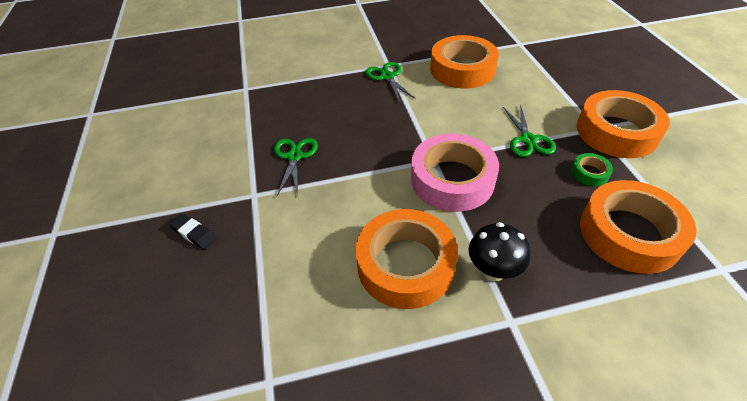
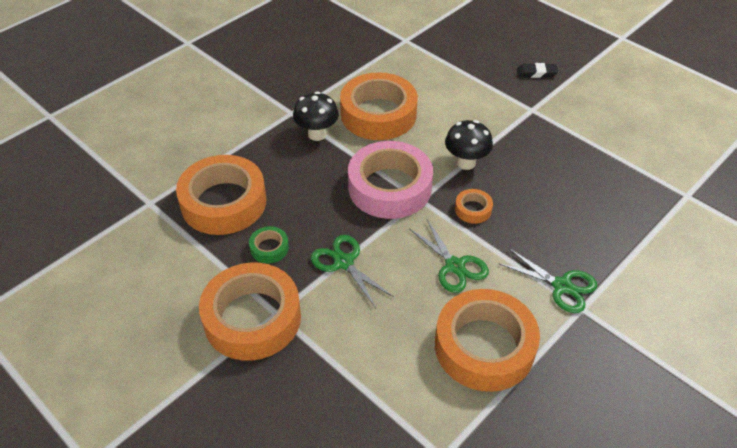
camera: 145 degrees right, 0 degrees up
green scissors [274,138,318,196] -> green scissors moved to [409,220,489,293]
none -> black mushroom [445,120,493,170]
none -> orange tape [455,189,493,224]

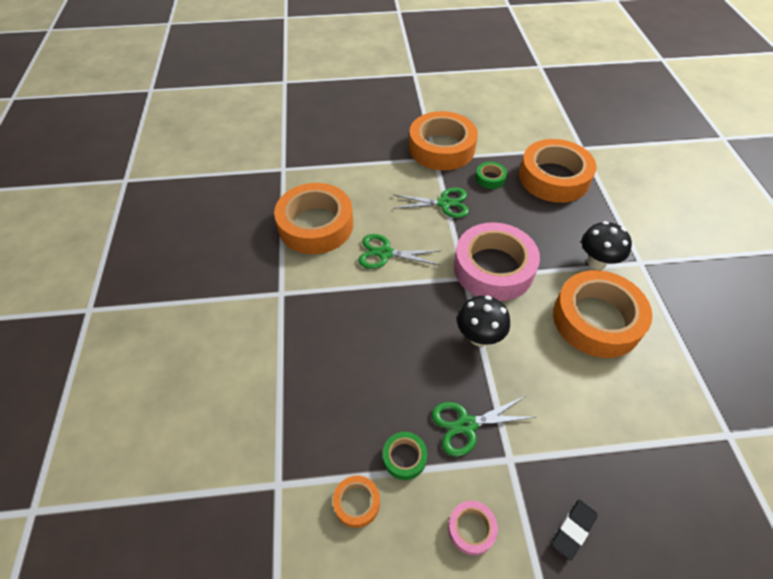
camera: 130 degrees right, 5 degrees up
orange tape [455,189,493,224] -> orange tape moved to [333,476,380,528]
green scissors [498,248,597,313] -> green scissors moved to [431,396,536,456]
none -> green tape [383,432,427,480]
none -> pink tape [448,501,498,556]

